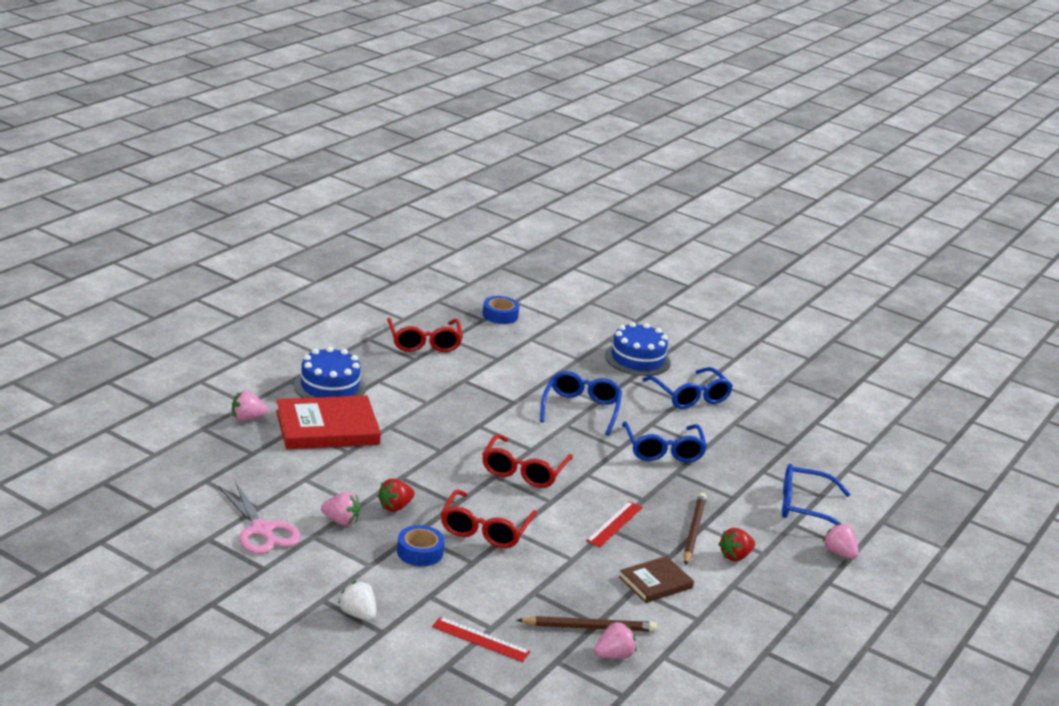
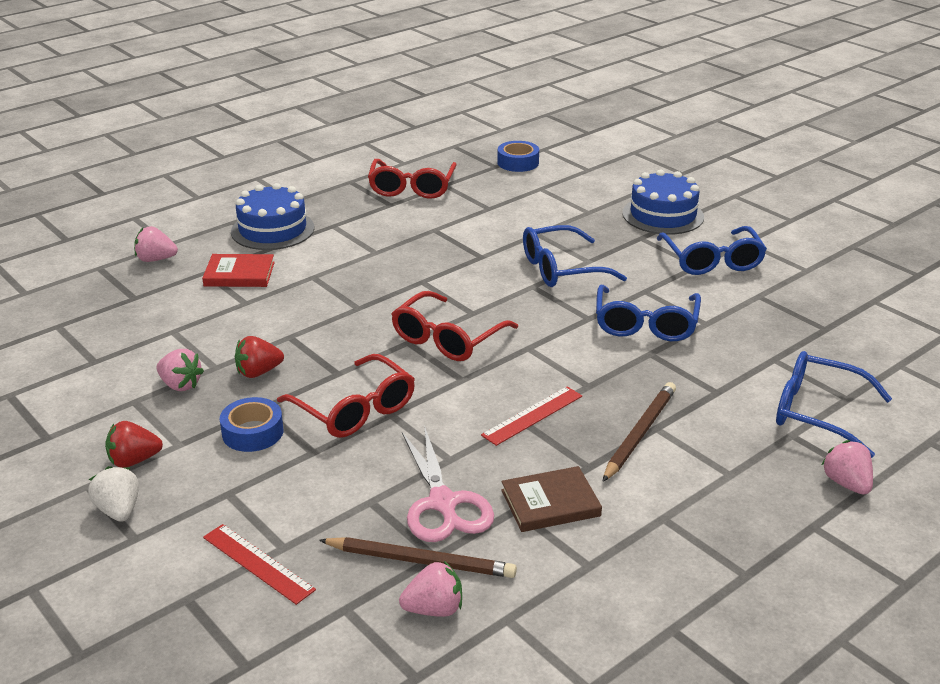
camera: 20 degrees right, 5 degrees up
pink scissors [219,481,301,554] -> pink scissors moved to [402,425,494,542]
red book [276,395,381,449] -> red book [202,254,275,287], size x0.57
red glasses [441,489,537,548] -> red glasses turned 75 degrees counterclockwise [277,354,415,438]
blue glasses [540,371,622,436] -> blue glasses turned 135 degrees counterclockwise [523,225,627,287]
red strawberry [719,528,755,561] -> red strawberry moved to [105,421,163,468]

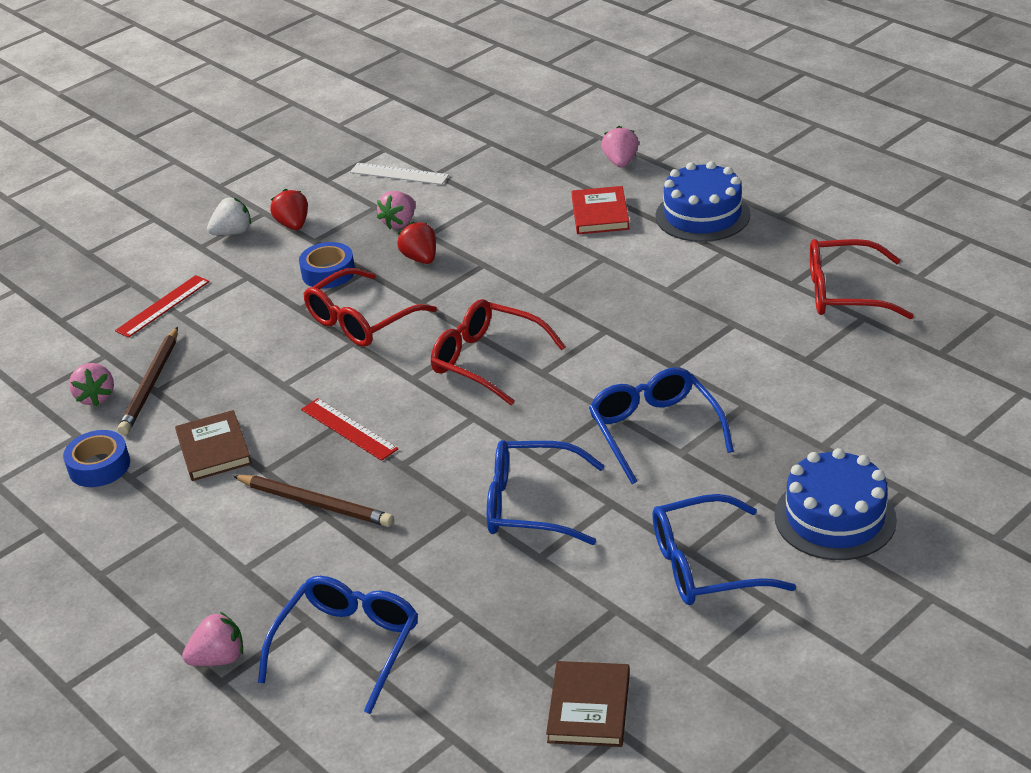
camera: 90 degrees right, 5 degrees up
pink scissors [402,425,494,542] -> none
blue tape [497,141,539,172] -> blue tape moved to [63,430,130,487]
none -> white ruler [350,163,449,185]
none -> brown book [546,661,630,747]

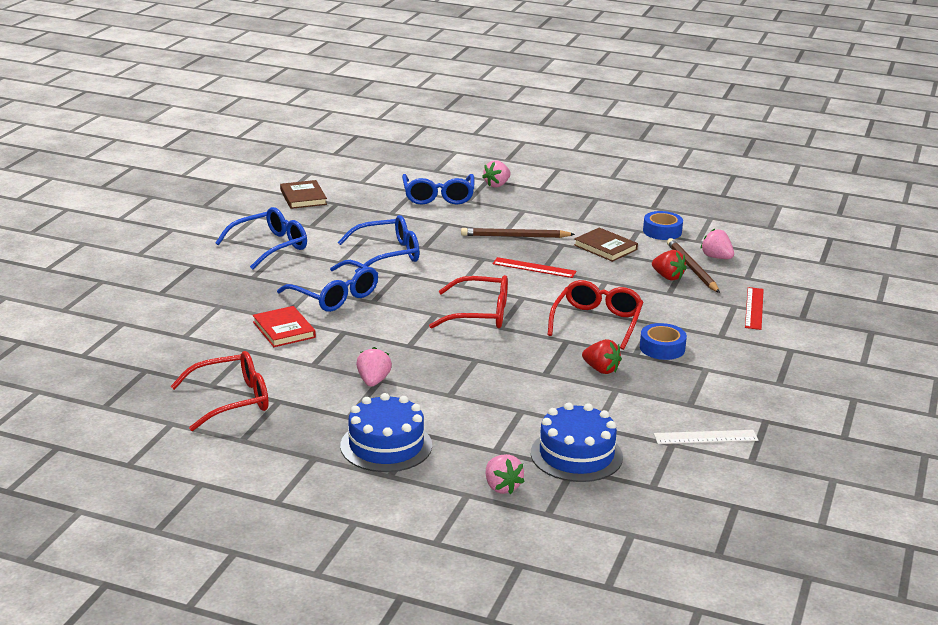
camera: 150 degrees right, 10 degrees down
white strawberry [207,197,251,235] -> none
red strawberry [270,189,308,230] -> red strawberry moved to [652,250,687,281]
pink strawberry [377,191,415,229] -> pink strawberry moved to [356,347,392,386]
red book [571,186,630,234] -> red book moved to [253,306,316,347]
blue cake [775,448,897,560] -> blue cake moved to [531,402,623,482]

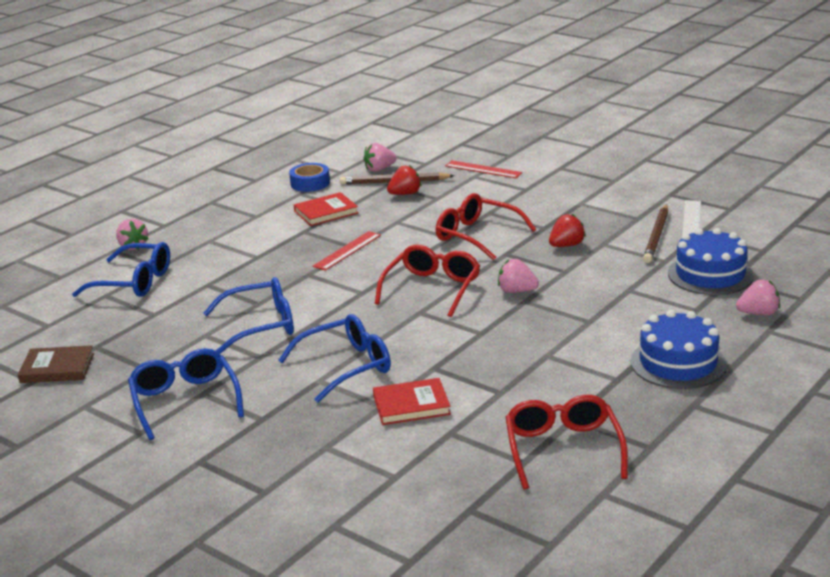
camera: 70 degrees left, 0 degrees up
blue glasses [338,215,419,273] -> blue glasses turned 75 degrees clockwise [203,277,294,354]
pink strawberry [356,347,392,386] -> pink strawberry moved to [498,259,539,293]
brown pencil [461,228,575,238] -> brown pencil moved to [643,204,668,263]
brown book [574,227,638,262] -> red book [294,192,358,226]
blue tape [640,323,687,360] -> none

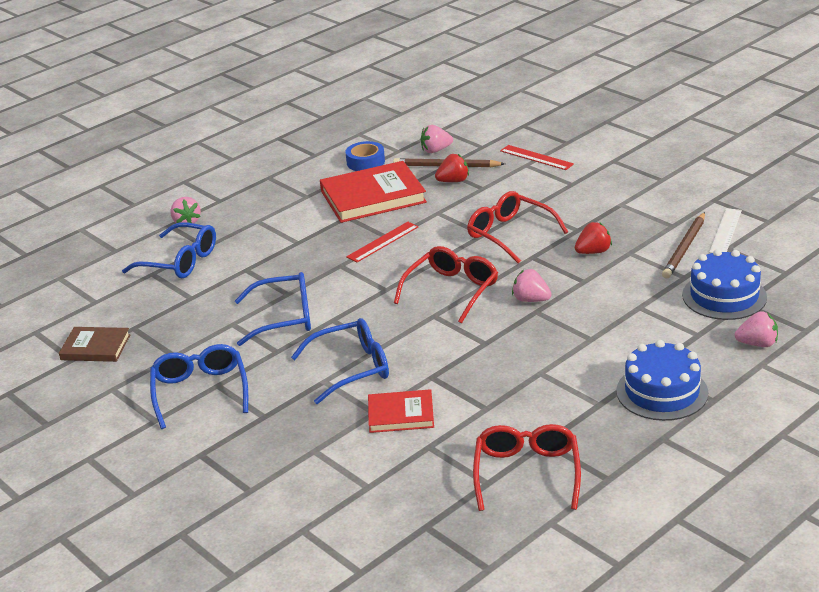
camera: 10 degrees right, 5 degrees up
red book [294,192,358,226] -> red book [320,161,427,223], size x1.76

